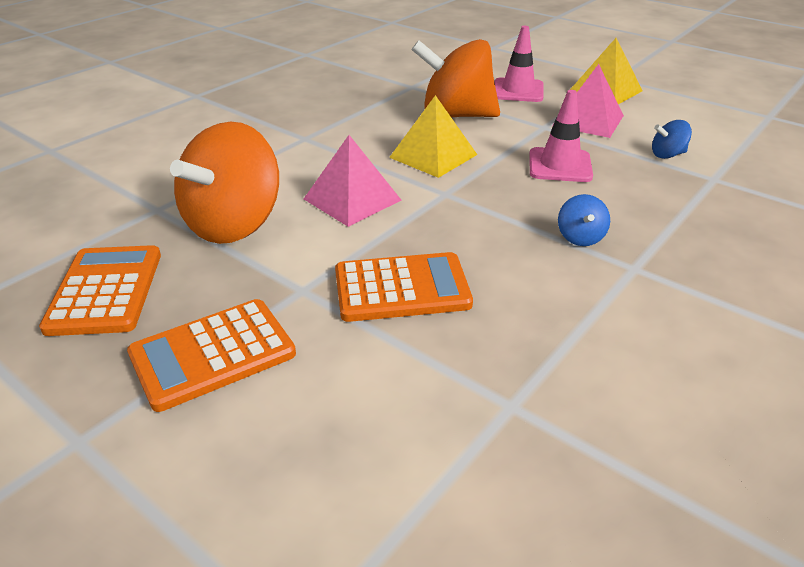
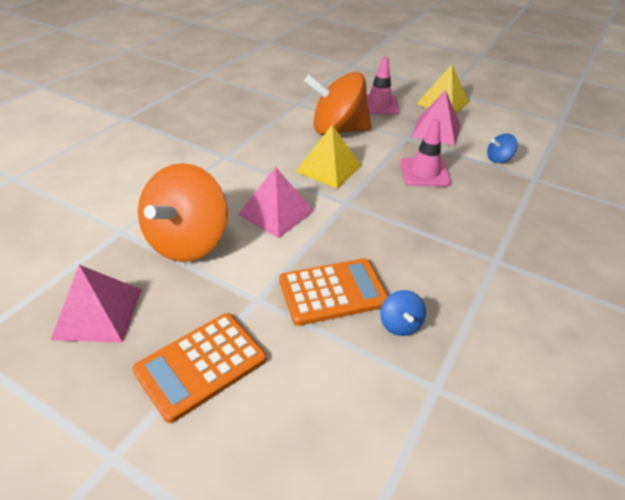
camera: 10 degrees left, 5 degrees up
orange calculator [39,245,161,336] -> pink pyramid [51,265,142,342]
blue spinning top [558,194,610,246] -> blue spinning top moved to [380,290,426,336]

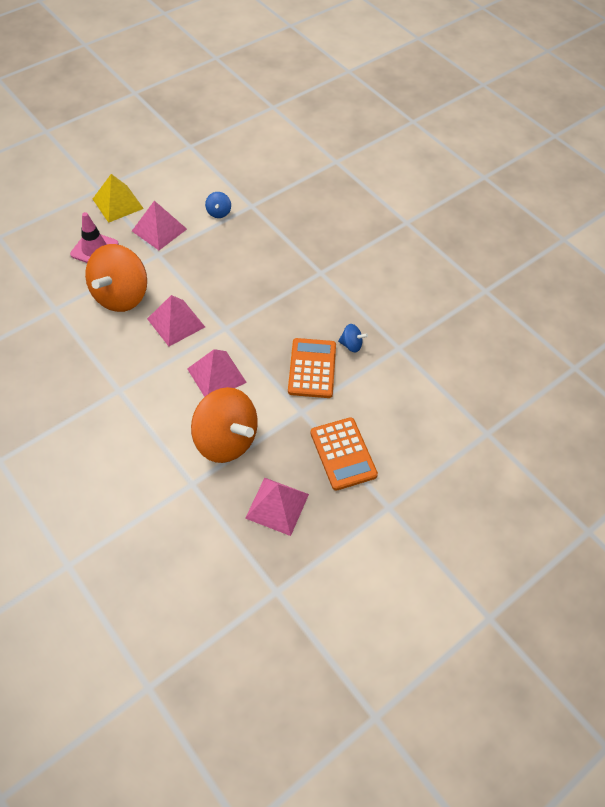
camera: 70 degrees left, 15 degrees up
yellow pyramid [296,125,362,189] -> pink pyramid [147,295,205,346]
pink traffic cone [400,119,451,187] -> none

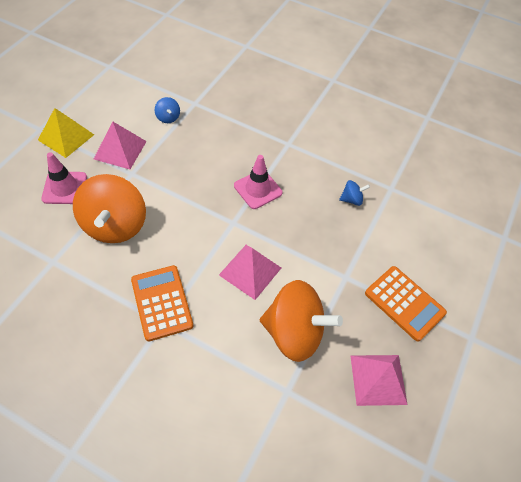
camera: 25 degrees left, 0 degrees up
pink pyramid [147,295,205,346] -> none
orange calculator [288,338,336,398] -> orange calculator moved to [131,265,193,341]
none -> pink traffic cone [234,155,283,209]

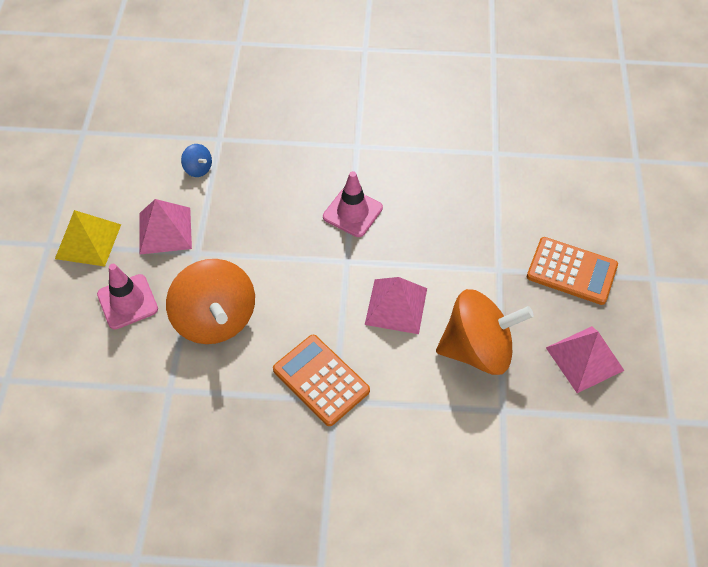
camera: 20 degrees left, 0 degrees up
blue spinning top [339,180,370,206] -> none

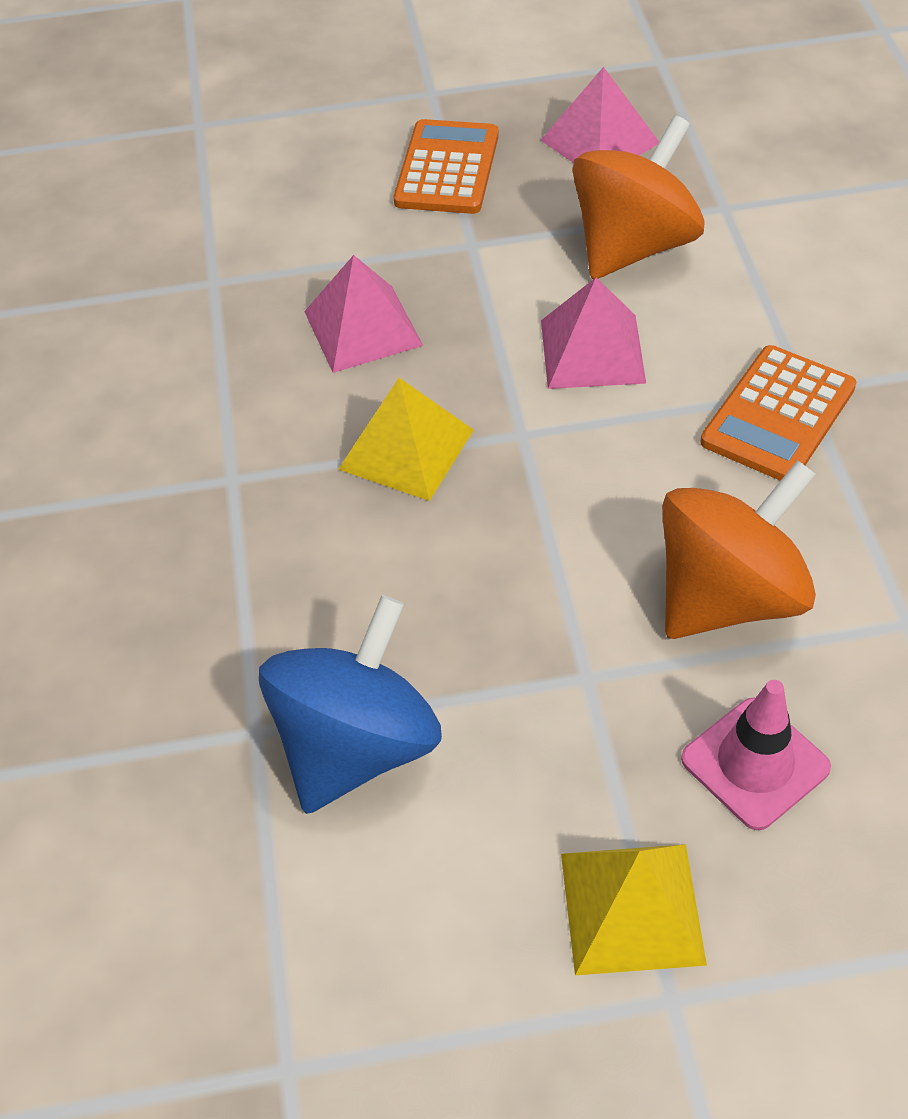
camera: 100 degrees left, 5 degrees down
pink pyramid [139,199,192,255] -> pink pyramid moved to [304,255,423,373]
blue spinning top [181,144,212,177] -> blue spinning top [259,595,442,814], size x2.36
pink traffic cone [323,171,383,237] -> yellow pyramid [338,378,474,501]
orange spinning top [436,289,534,375] -> orange spinning top turned 60 degrees clockwise [572,115,705,279]

